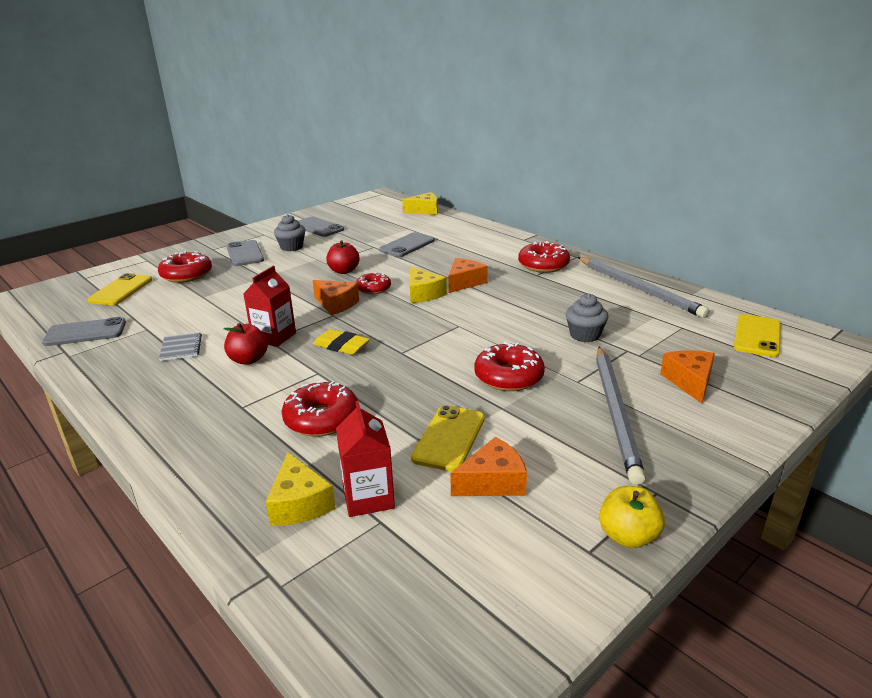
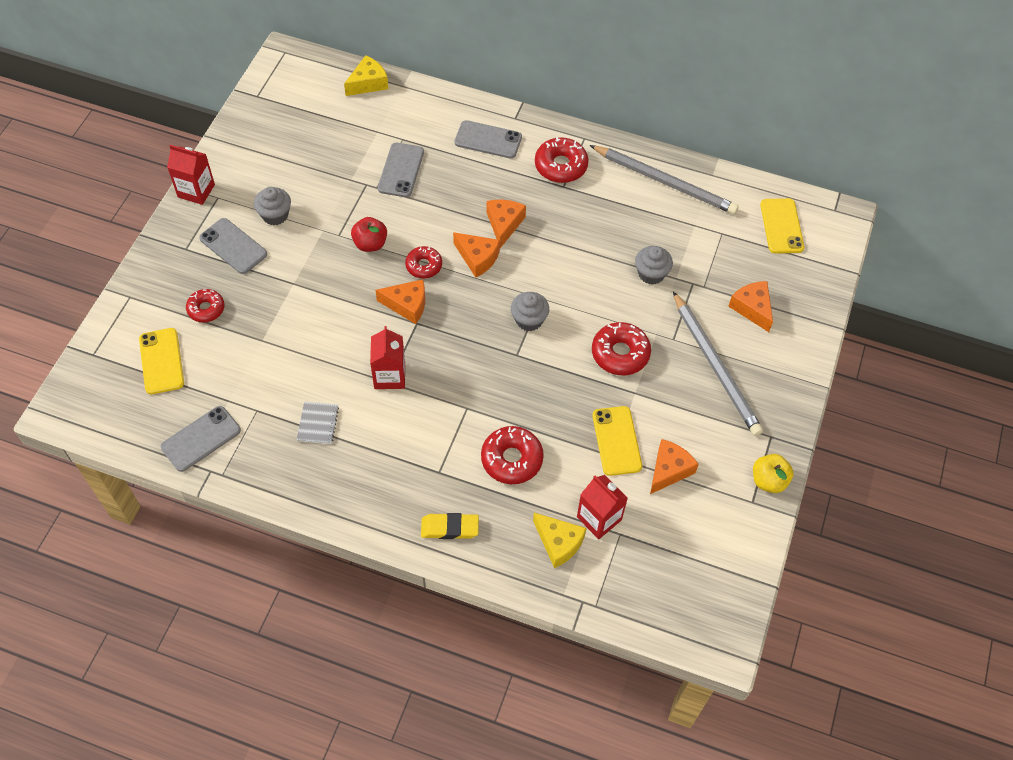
camera: 30 degrees left, 30 degrees up
red donut [158,251,212,283] -> red donut [186,289,224,323], size x0.65
grey notebook [159,332,202,361] -> grey notebook turned 45 degrees clockwise [297,402,339,444]
red apple [223,323,268,365] -> none
grey phone [299,217,344,237] -> grey phone moved to [455,120,522,158]
yellow eraser [313,329,370,355] -> yellow eraser moved to [421,513,479,539]
yellow cheese [410,267,447,303] -> orange cheese [453,232,500,277]
none -> red carton [167,145,215,205]
none -> grey cupcake [511,292,549,331]

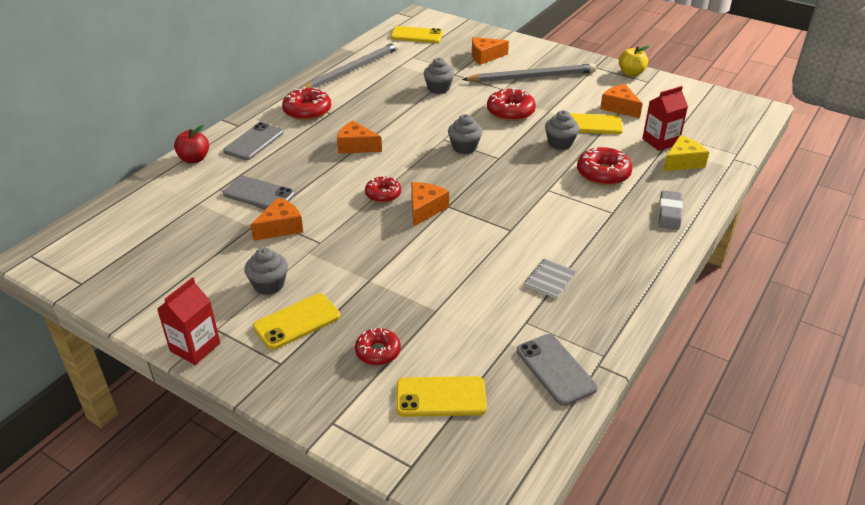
camera: 75 degrees left, 20 degrees down
grey phone [199,218,267,274] -> yellow phone [253,293,340,350]
grey notebook [297,402,339,444] -> grey notebook turned 75 degrees counterclockwise [524,259,576,299]
yellow cheese [344,55,388,96] -> none
red apple [351,217,387,252] -> red apple moved to [174,125,209,163]
red carton [370,326,405,389] -> none
yellow eraser [421,513,479,539] -> grey eraser [658,190,682,230]
orange cheese [453,232,500,277] -> orange cheese moved to [250,197,303,241]
none -> grey cupcake [545,110,579,150]

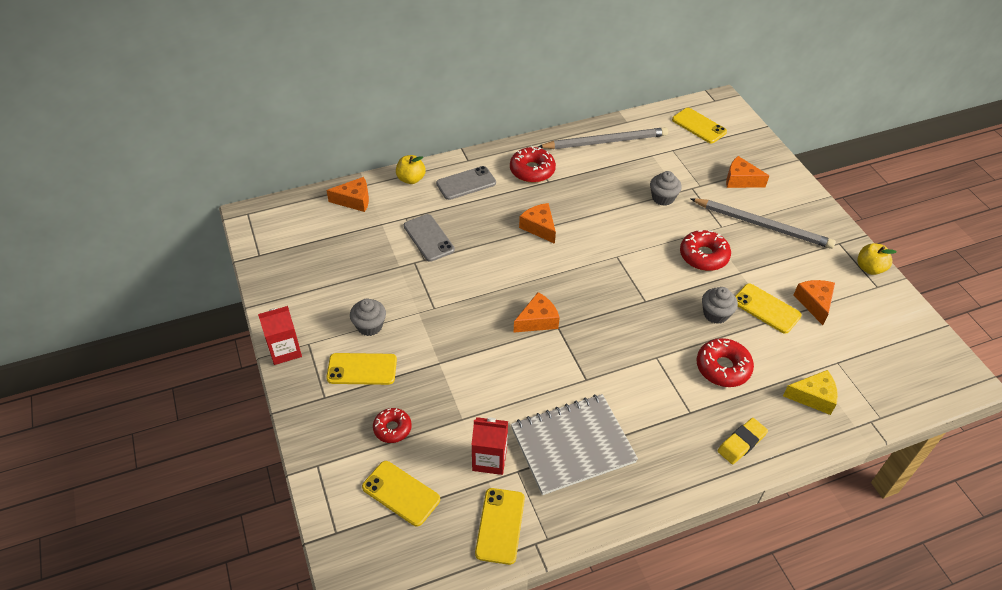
camera: 35 degrees right, 10 degrees up
red apple [174,125,209,163] -> yellow apple [396,155,426,184]
orange cheese [250,197,303,241] -> orange cheese moved to [326,177,369,212]
red donut [365,175,401,203] -> none
grey cupcake [448,114,482,154] -> none
grey phone [517,334,597,406] -> yellow phone [475,488,525,565]
grey notebook [524,259,576,299] -> grey notebook [511,394,638,495], size x2.40
red carton [642,86,688,151] -> red carton moved to [471,417,508,475]
grey eraser [658,190,682,230] -> yellow eraser [717,418,768,464]

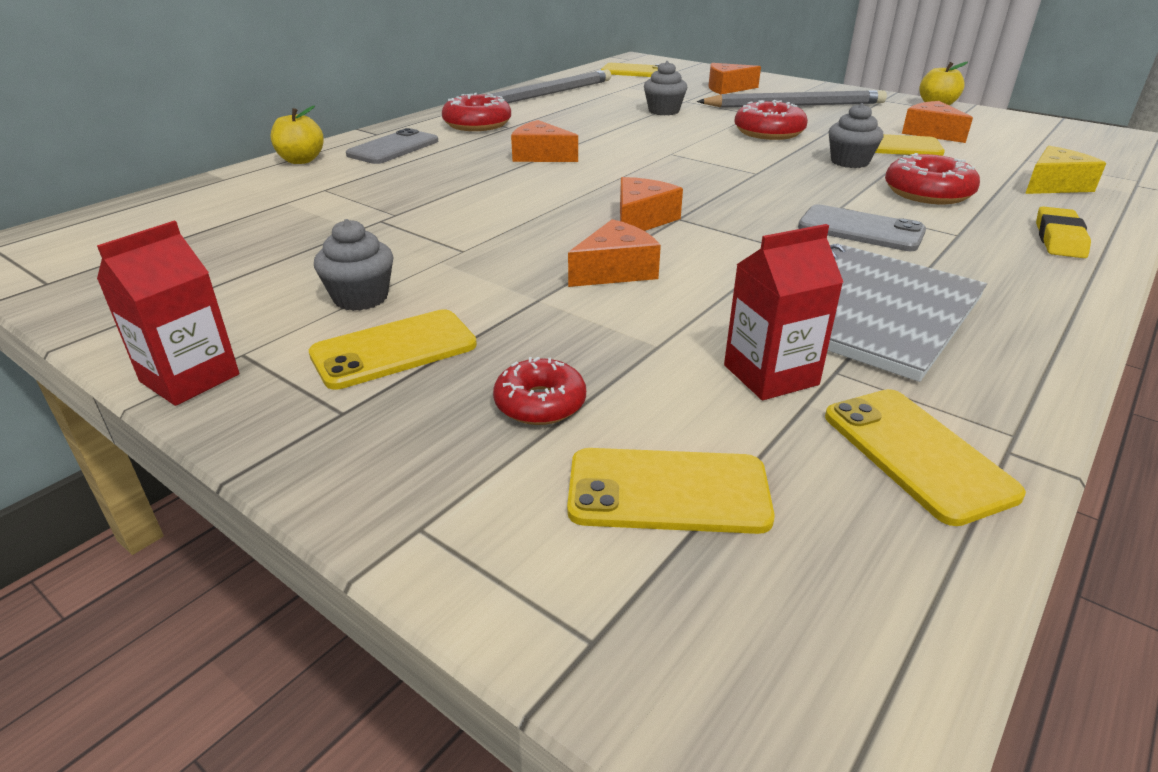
camera: 30 degrees left, 15 degrees down
orange cheese [326,177,369,212] -> orange cheese moved to [568,219,661,287]
grey phone [404,214,455,262] -> grey phone moved to [798,204,926,251]

